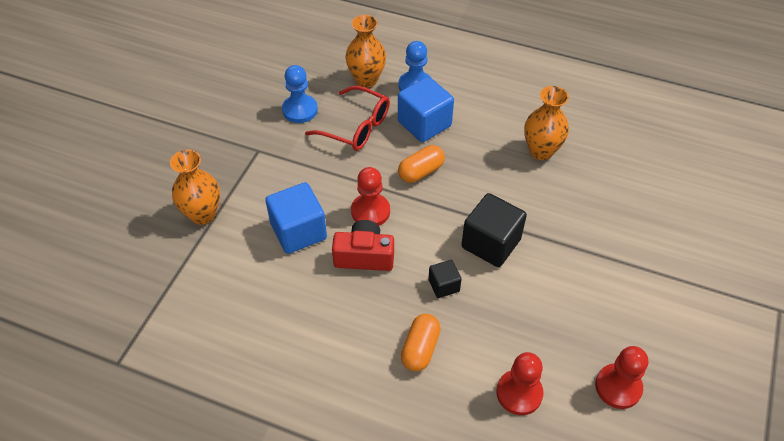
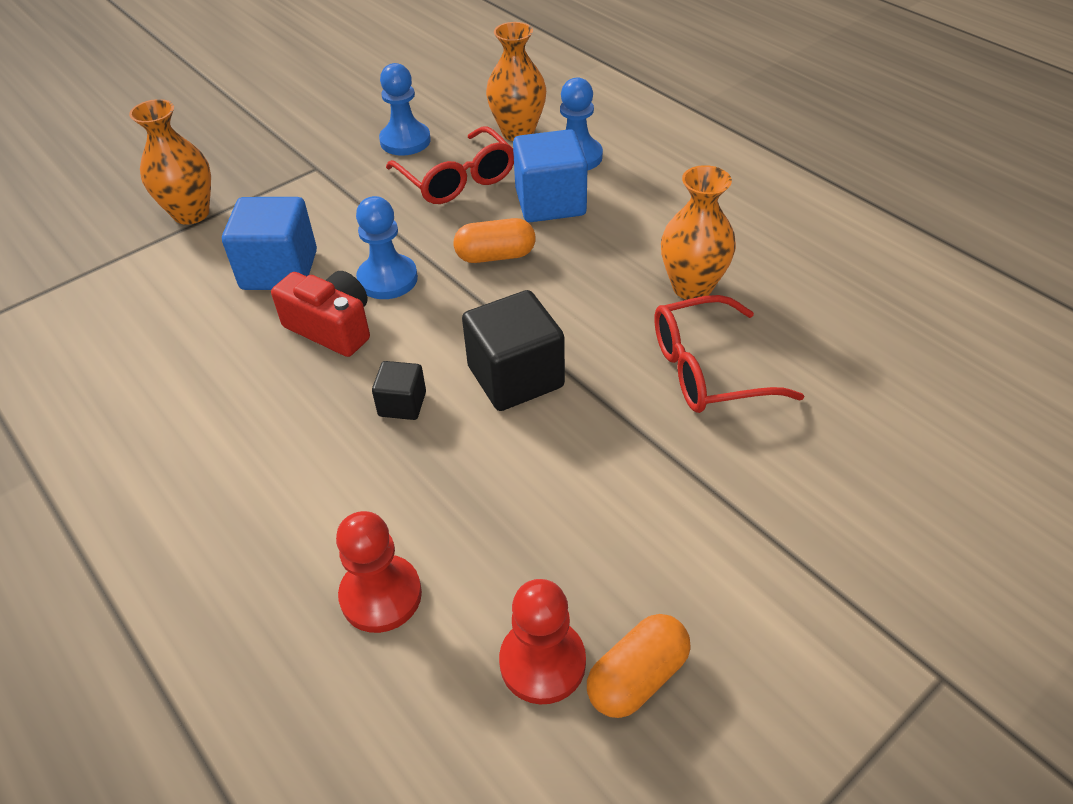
camera: 30 degrees right, 5 degrees down
red pawn [351,167,390,226] -> blue pawn [356,196,418,299]
orange capsule [401,314,441,371] -> orange capsule moved to [587,614,691,718]
none -> red glasses [654,295,804,413]

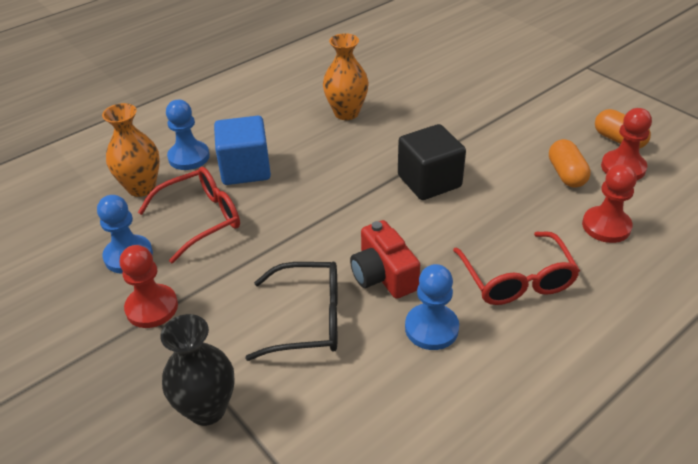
camera: 90 degrees left, 5 degrees down
orange vase [129,99,211,225] -> black vase [160,314,235,426]
blue cube [222,197,317,290] -> black glasses [245,262,338,361]
red camera [271,271,370,357] -> red camera turned 60 degrees counterclockwise [350,220,420,299]
blue pawn [356,196,418,299] -> blue pawn moved to [405,264,459,350]
black cube [372,361,426,420] -> none
orange capsule [454,218,535,263] -> orange capsule moved to [549,139,591,188]
red glasses [654,295,804,413] -> red glasses moved to [453,231,580,305]
none -> red pawn [120,245,178,328]

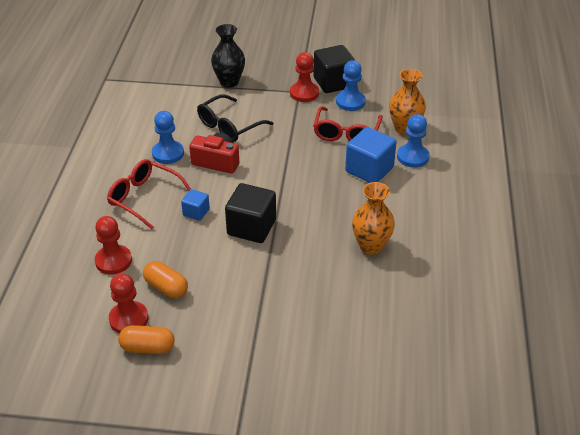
camera: 135 degrees right, 0 degrees up
none -> blue cube [181,189,210,221]
none -> black cube [313,45,355,93]

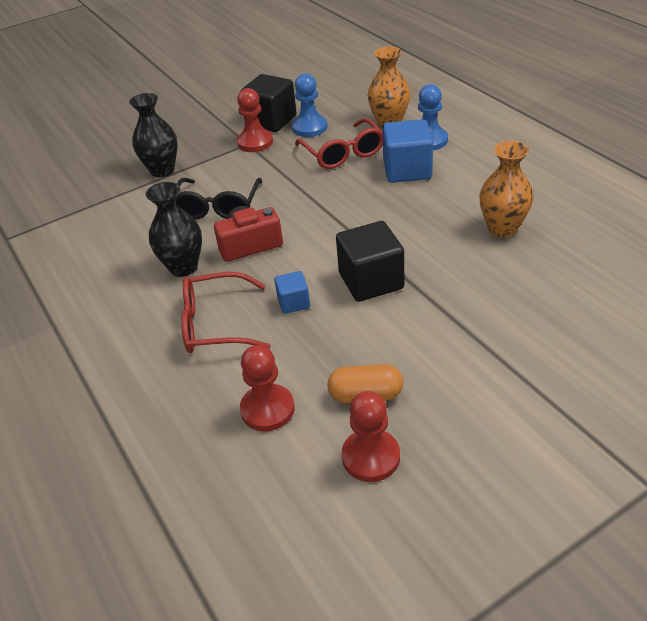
camera: 35 degrees left, 0 degrees up
orange capsule [118,325,175,354] -> none
blue pawn [152,111,184,164] -> black vase [146,182,202,277]

